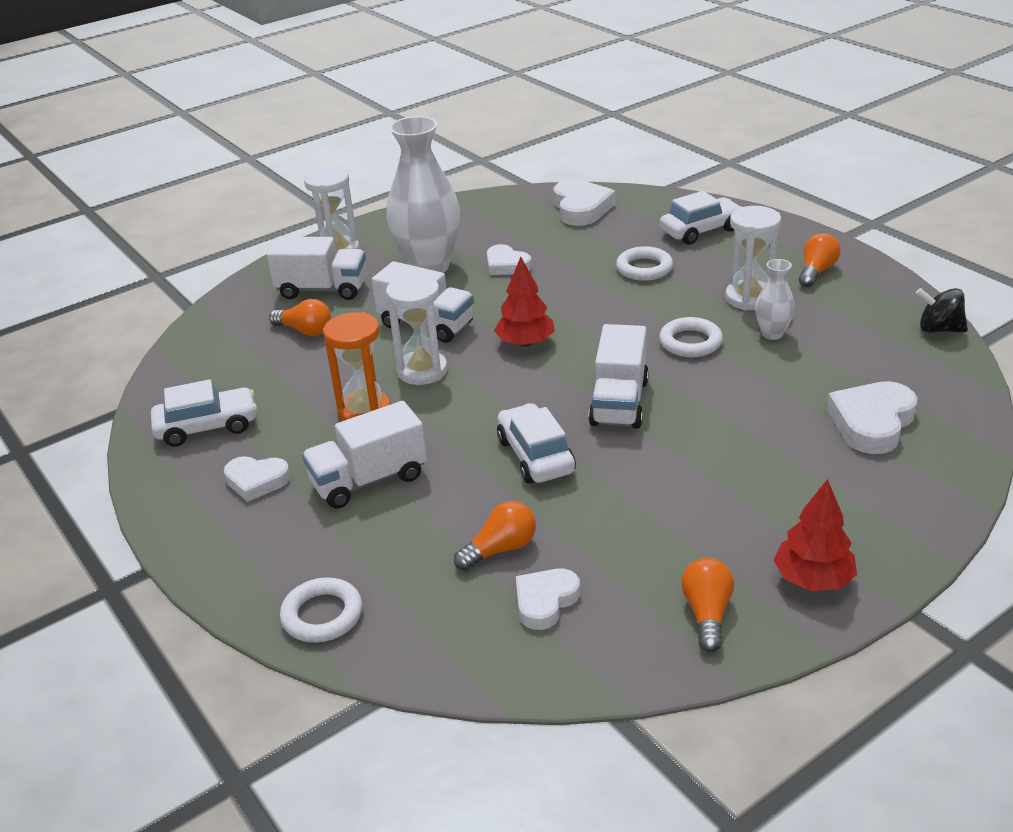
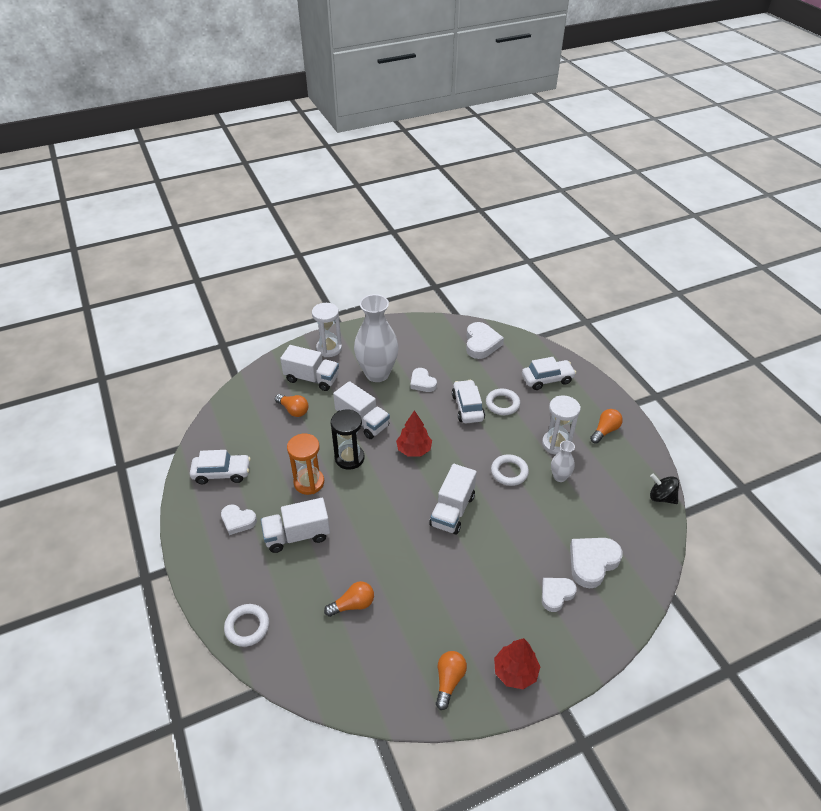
camera: 10 degrees right, 10 degrees up
white hourglass [386,274,448,385] -> black hourglass [330,410,365,470]
white car [497,403,576,484] -> white car moved to [452,380,485,423]
white heart [516,569,580,630] -> white heart moved to [542,578,577,612]

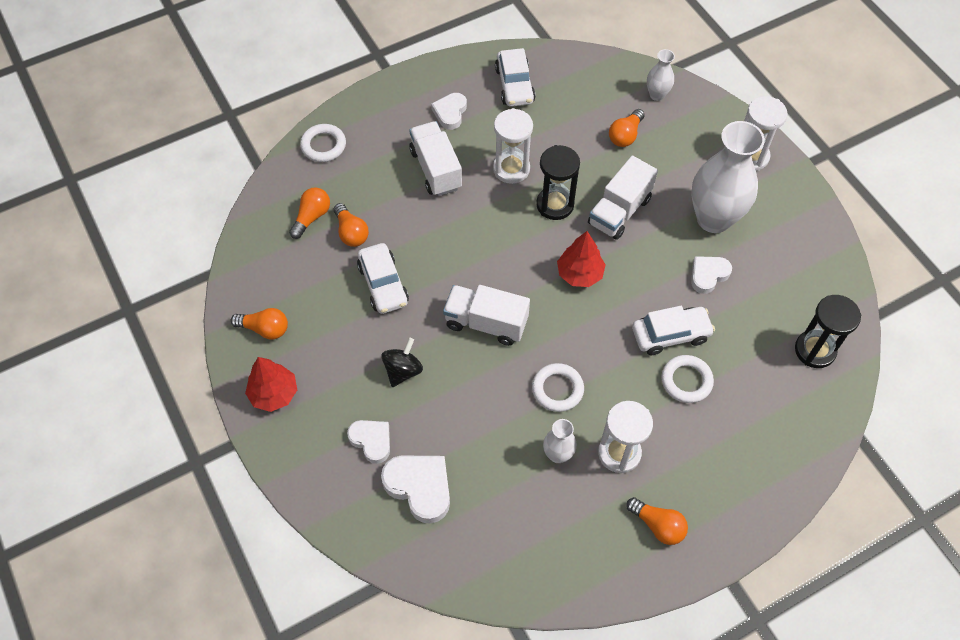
camera: 85 degrees right, 15 degrees up
white truck [280,345,339,391] -> none
orange hourglass [287,433,324,495] -> white hourglass [493,108,533,184]
white heart [466,322,504,359] -> black hourglass [795,295,861,368]
white car [522,357,576,390] -> white car moved to [357,243,409,314]
black spinning top [650,474,679,504] -> black spinning top moved to [381,338,423,387]
none -> orange light bulb [289,187,330,239]
none -> white vase [647,49,675,101]

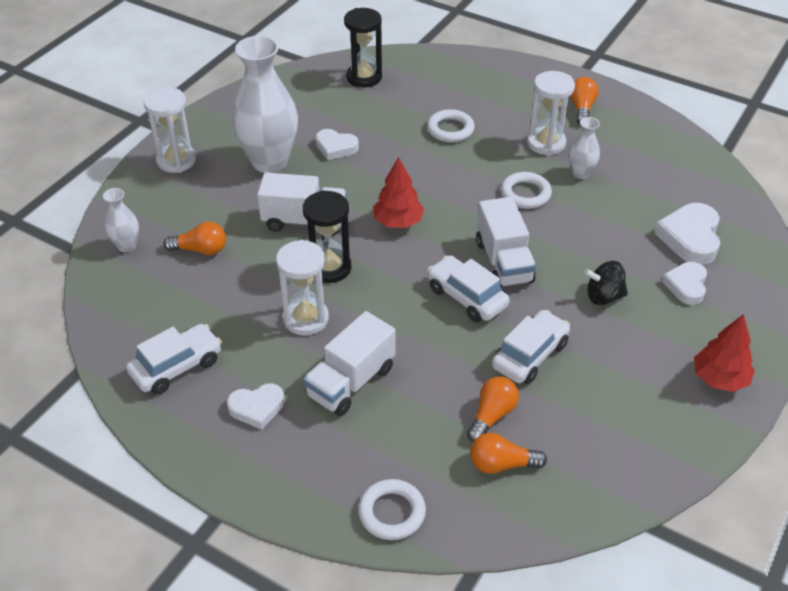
camera: 120 degrees left, 15 degrees down
orange light bulb [231,308,288,340] -> none
white car [632,306,715,355] -> white car moved to [427,255,510,323]

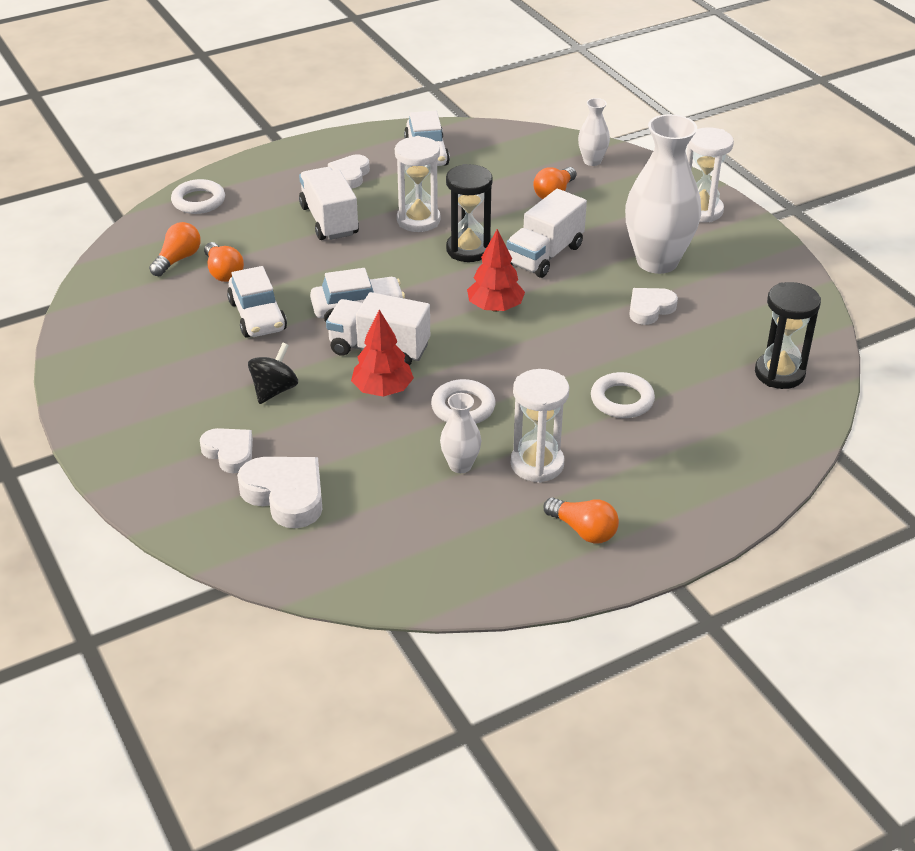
camera: 120 degrees right, 5 degrees down
red tree [694,314,755,392] -> red tree moved to [351,309,414,397]

